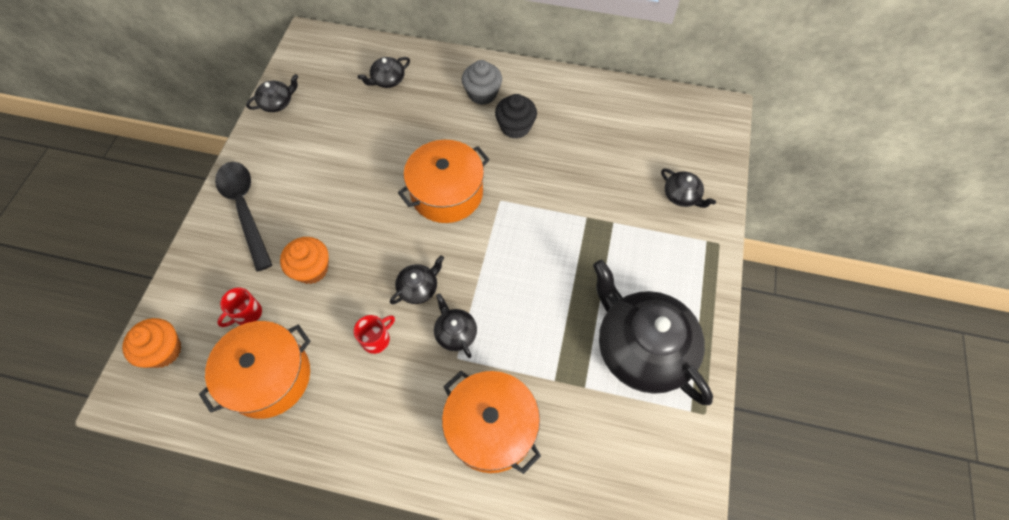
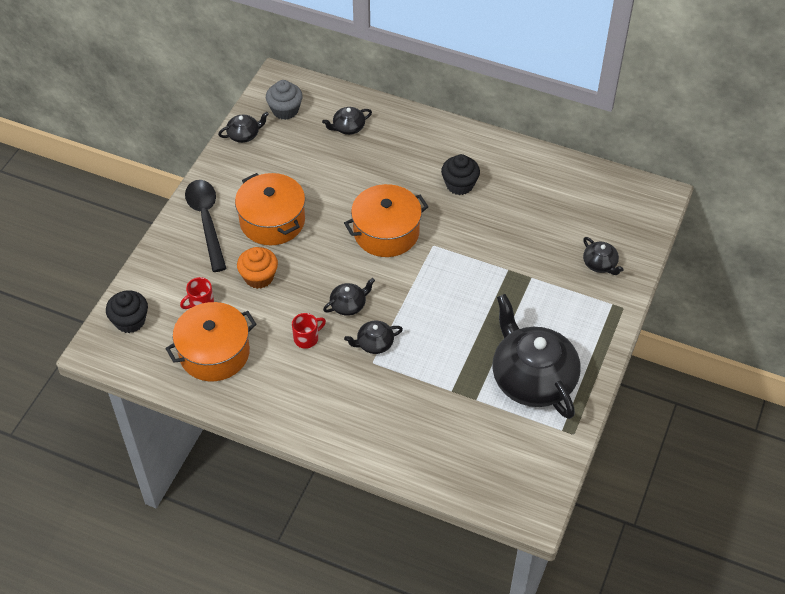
camera: 10 degrees right, 10 degrees down
orange cupcake [122,318,182,368] -> black cupcake [106,291,148,333]
black teapot [434,293,477,358] -> black teapot turned 90 degrees counterclockwise [344,321,403,354]
orange pot [442,371,541,474] -> orange pot moved to [235,173,305,245]
grey cupcake [462,60,502,105] -> grey cupcake moved to [266,80,303,120]

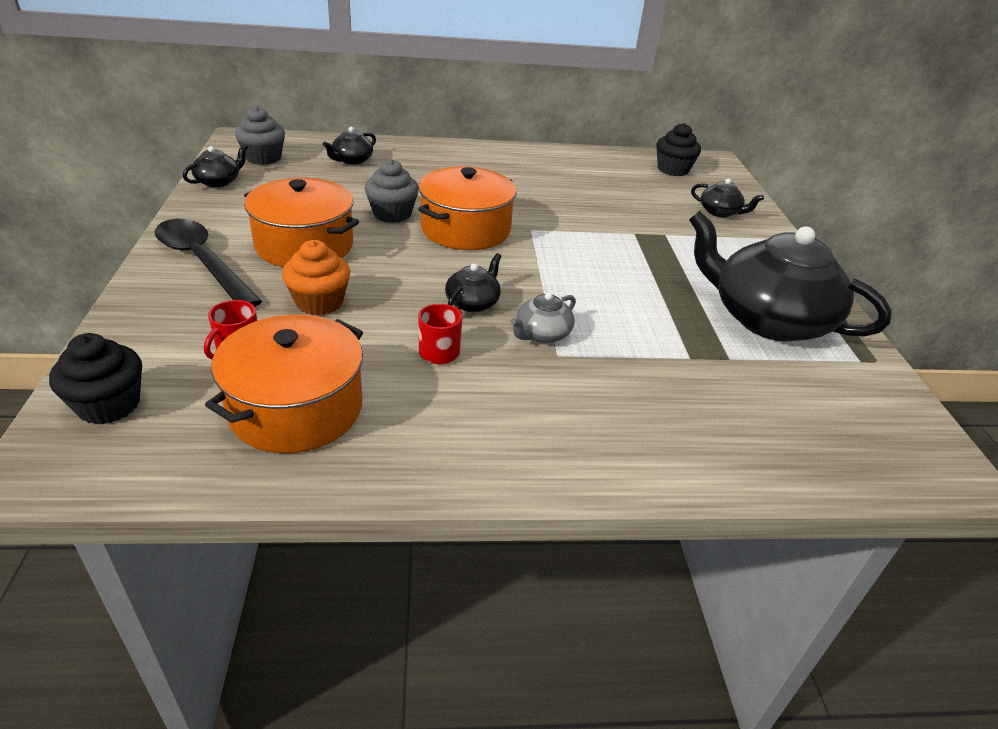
camera: 30 degrees left, 15 degrees down
black teapot [344,321,403,354] -> grey teapot [510,292,576,343]
black cupcake [441,154,480,195] -> black cupcake moved to [656,123,701,176]
none -> grey cupcake [364,159,419,223]

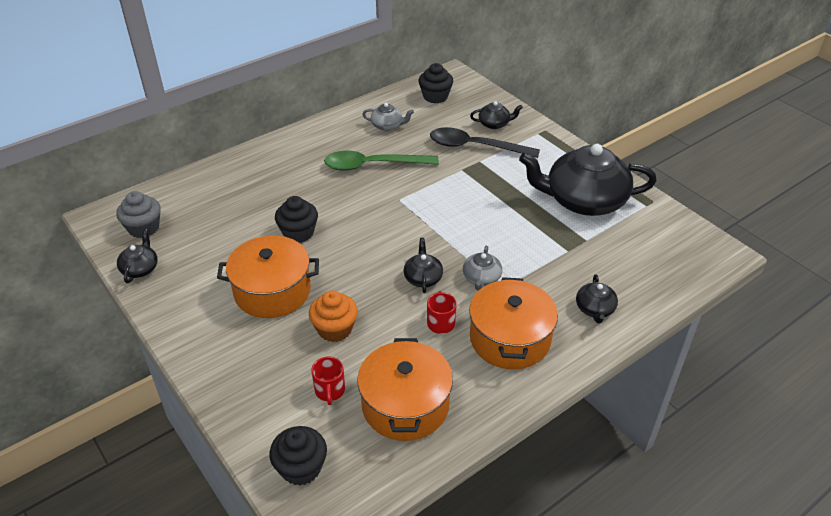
camera: 30 degrees left, 5 degrees up
black spoon [155,219,262,307] -> black spoon moved to [430,127,540,158]
black teapot [323,127,376,165] -> black teapot moved to [576,274,618,323]
grey cupcake [364,159,419,223] -> black cupcake [275,196,318,243]
orange pot [418,166,517,250] -> orange pot moved to [469,277,558,369]
none -> green spoon [324,151,439,171]
none -> grey teapot [362,103,414,131]

